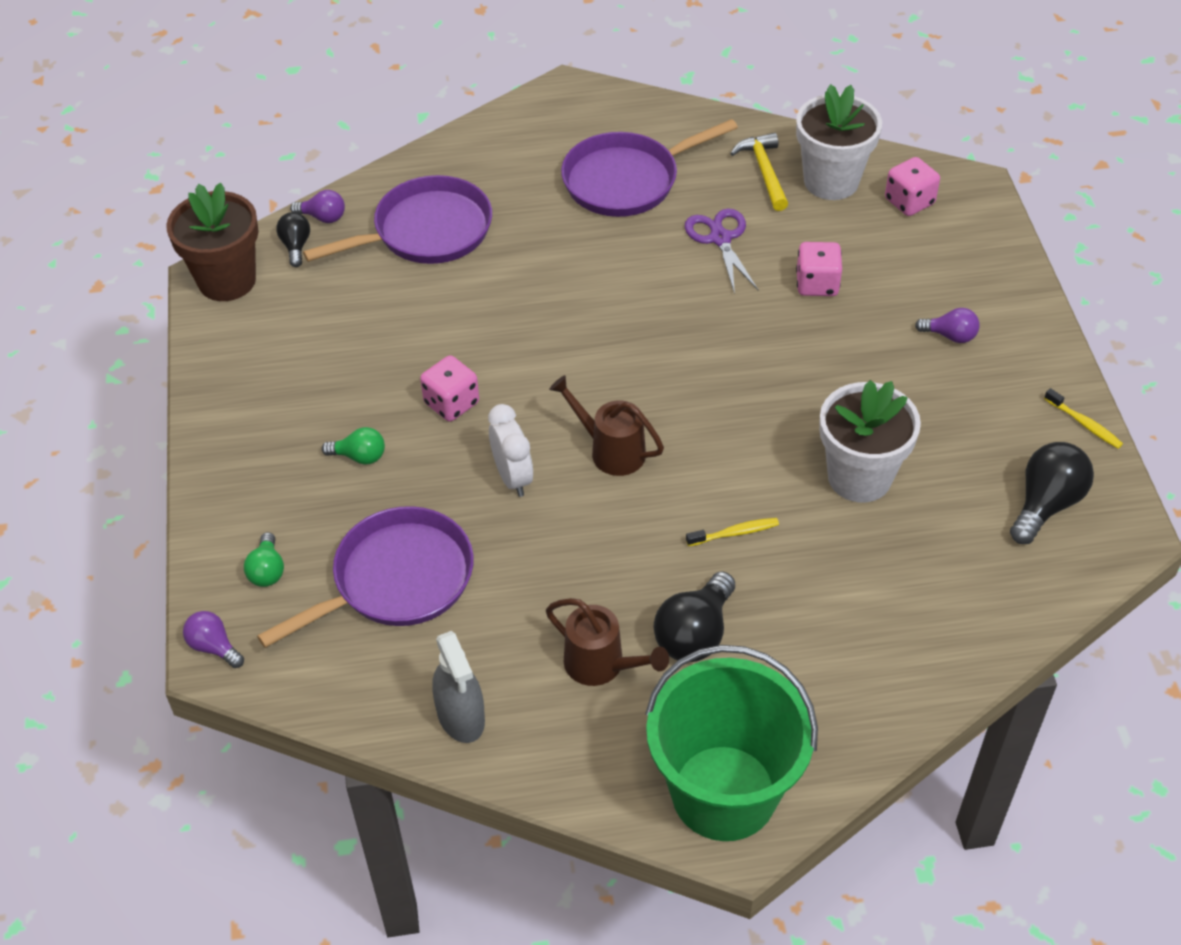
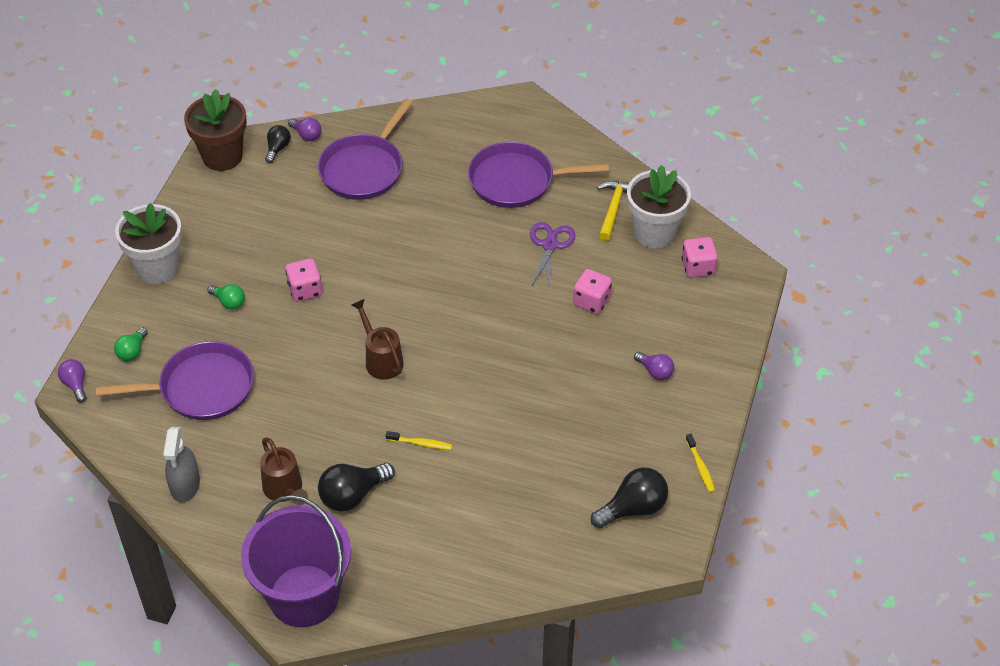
camera: 25 degrees right, 0 degrees up
purple pan [303,175,492,264] -> purple pan turned 120 degrees clockwise [318,98,413,200]
white clock [488,404,533,497] -> none
green bucket [645,645,818,841] -> purple bucket [241,495,351,627]
white flower pot [819,380,921,502] -> white flower pot moved to [115,203,182,284]

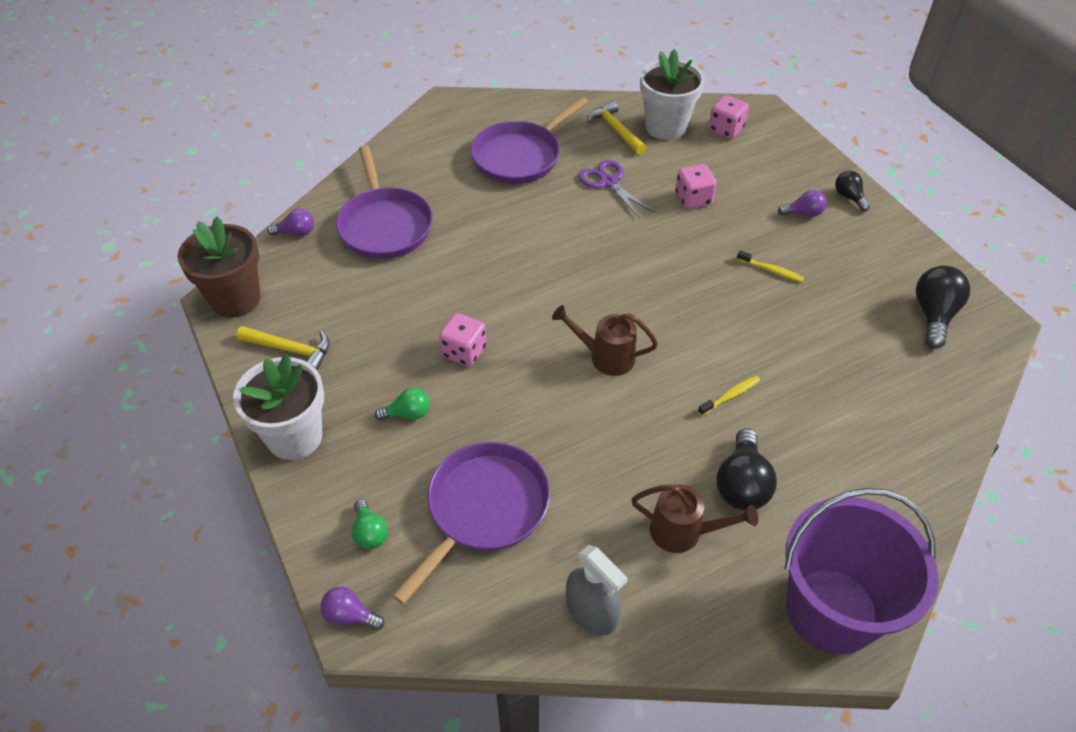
camera: 45 degrees left, 0 degrees up
black light bulb [265,125,291,163] -> black light bulb moved to [835,171,870,211]
yellow toothbrush [686,434,715,493] -> yellow toothbrush moved to [737,250,804,282]
none -> yellow hammer [236,326,330,371]

